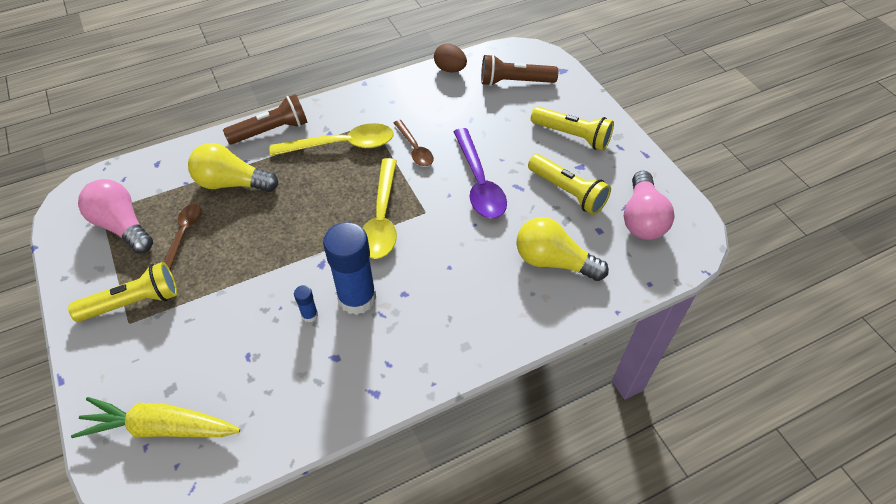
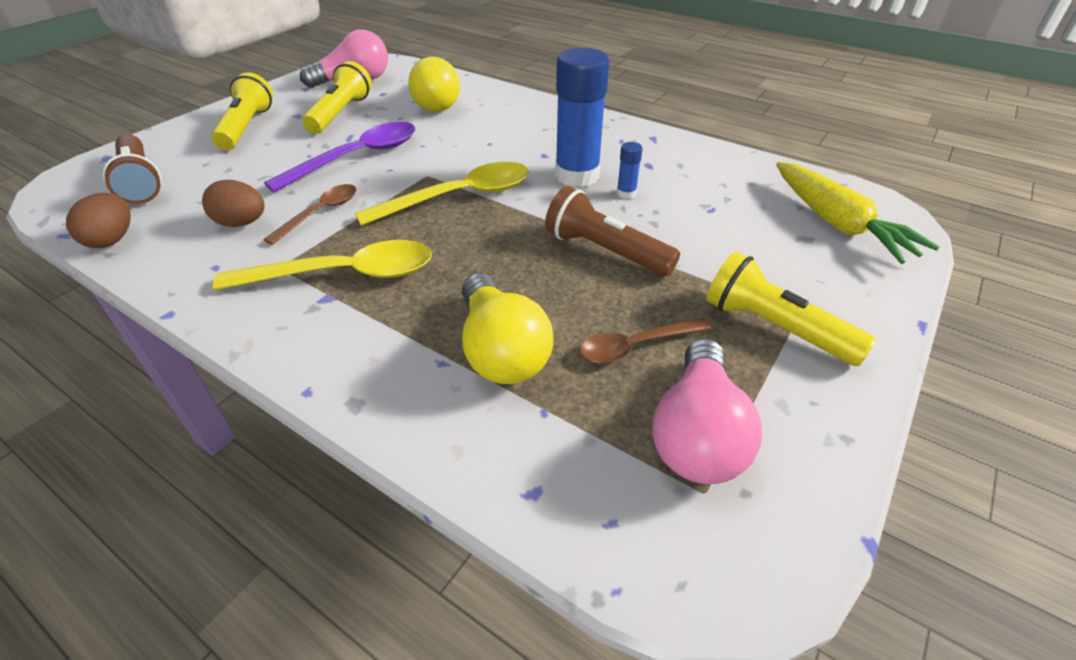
camera: 120 degrees left, 10 degrees down
brown flashlight [223,94,308,144] -> brown flashlight moved to [545,186,680,276]
yellow spoon [270,123,394,156] -> yellow spoon turned 120 degrees clockwise [213,240,432,290]
none -> brown egg [202,180,265,227]

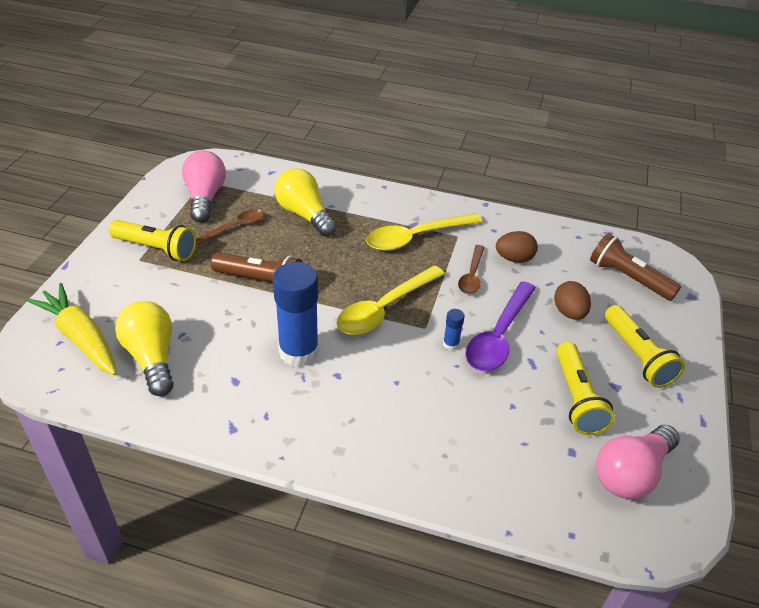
camera: 160 degrees right, 0 degrees up
brown egg [66,193,131,248] -> brown egg moved to [554,281,591,320]
yellow light bulb [408,56,460,112] -> yellow light bulb moved to [115,301,174,396]
blue glue stick [617,142,643,199] -> blue glue stick moved to [443,309,465,351]

